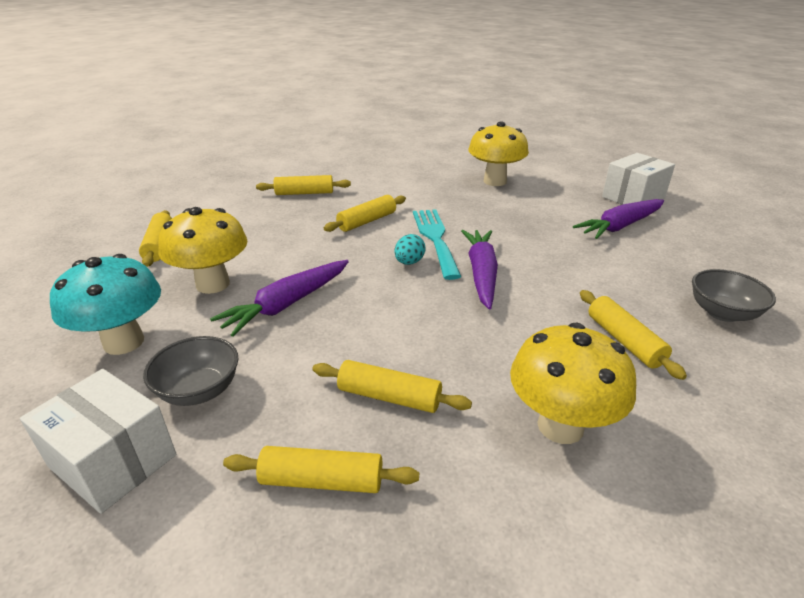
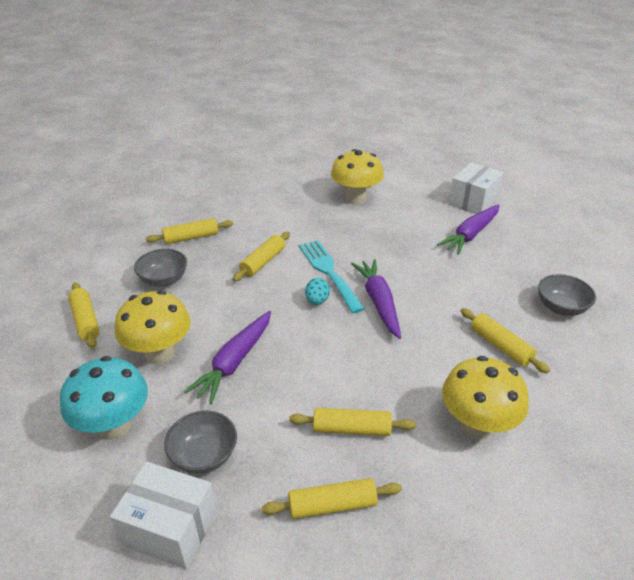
camera: 15 degrees left, 5 degrees up
none -> grey bowl [134,249,187,287]

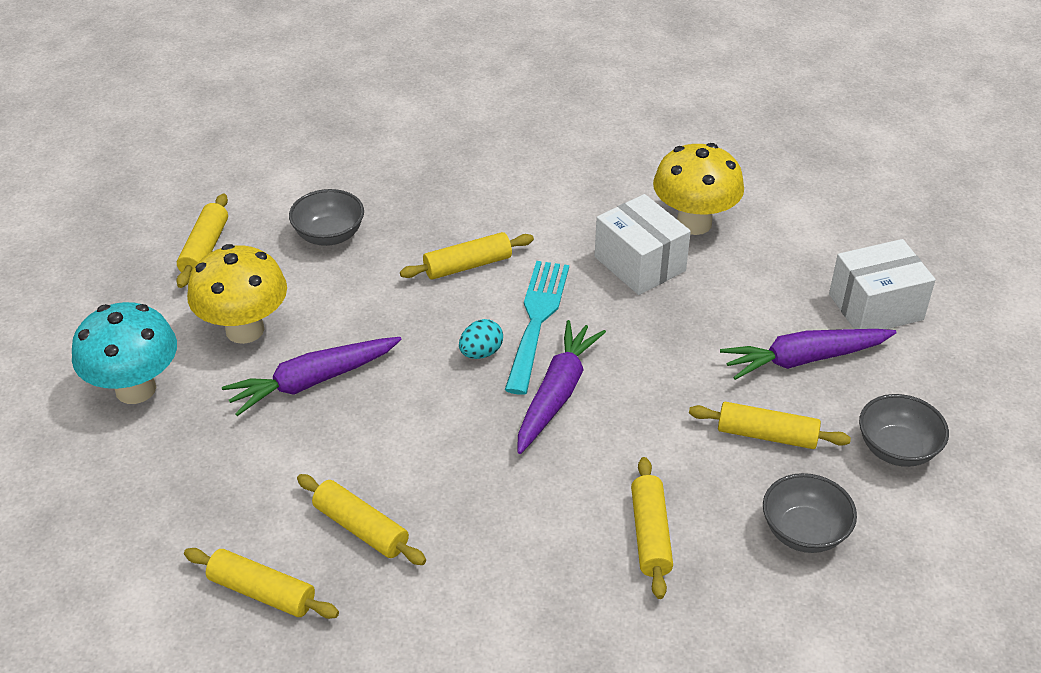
camera: 35 degrees right, 5 degrees up
white box [110,462,217,569] -> white box moved to [595,194,691,295]
yellow rolling pin [146,218,233,244] -> yellow rolling pin moved to [689,402,851,449]
grey bowl [164,411,237,474] -> grey bowl moved to [859,394,949,467]
yellow mushroom [442,356,529,440] -> none

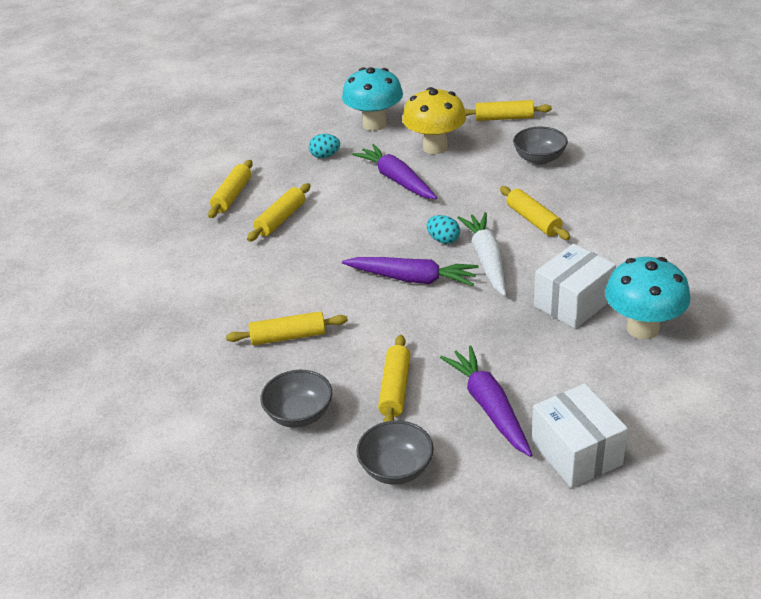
camera: 85 degrees right, 5 degrees down
turquoise fork [505,261,569,395] -> white carrot [457,212,506,296]
yellow mushroom [653,143,744,235] -> turquoise mushroom [605,257,691,339]
none -> turquoise egg [309,134,340,158]

